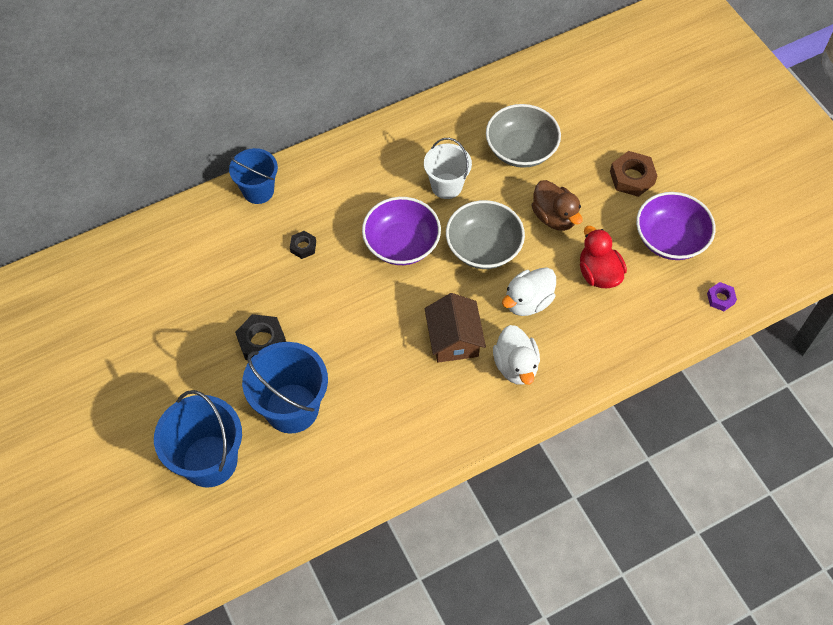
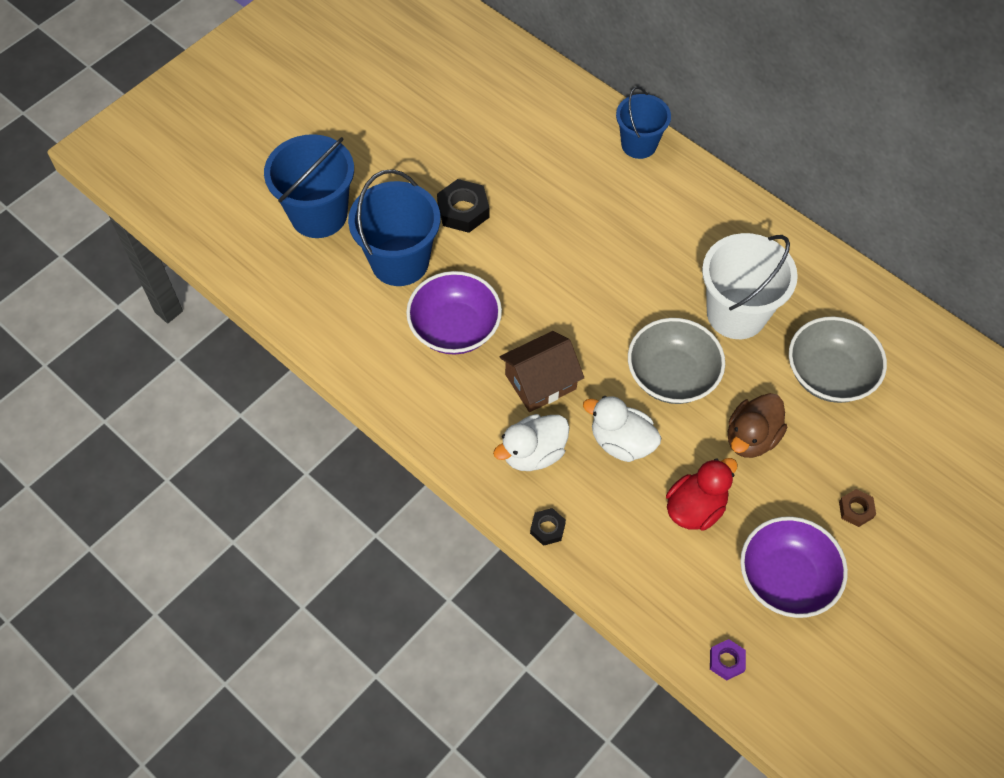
camera: 70 degrees right, 0 degrees up
black nut [290,231,316,259] -> black nut moved to [530,508,566,546]
purple bowl [362,197,441,265] -> purple bowl moved to [406,271,502,355]
white bucket [424,138,472,199] -> white bucket [702,233,798,339], size x1.55
brown nut [610,151,657,197] -> brown nut [839,489,876,527], size x0.58

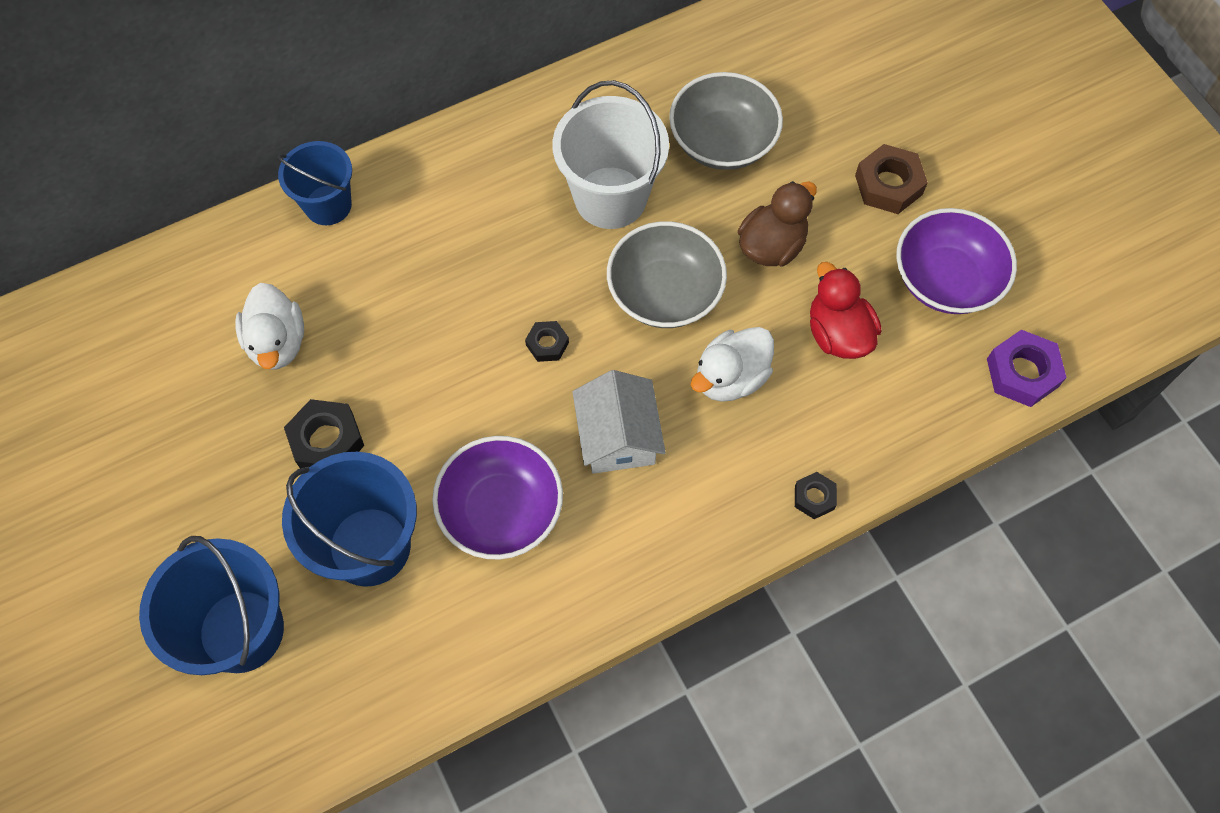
camera: 70 degrees left, 5 degrees up
white duck [493,414,570,471] -> white duck moved to [235,283,304,369]
brown house [499,331,584,412] -> white house [572,370,666,474]
purple nut [710,639,746,680] -> purple nut [987,330,1067,407], size x1.71
brown duck [728,393,787,458] -> brown duck turned 105 degrees counterclockwise [738,181,817,267]
brown nut [839,489,876,527] -> brown nut [855,144,928,214], size x1.71
none -> black nut [525,321,569,362]

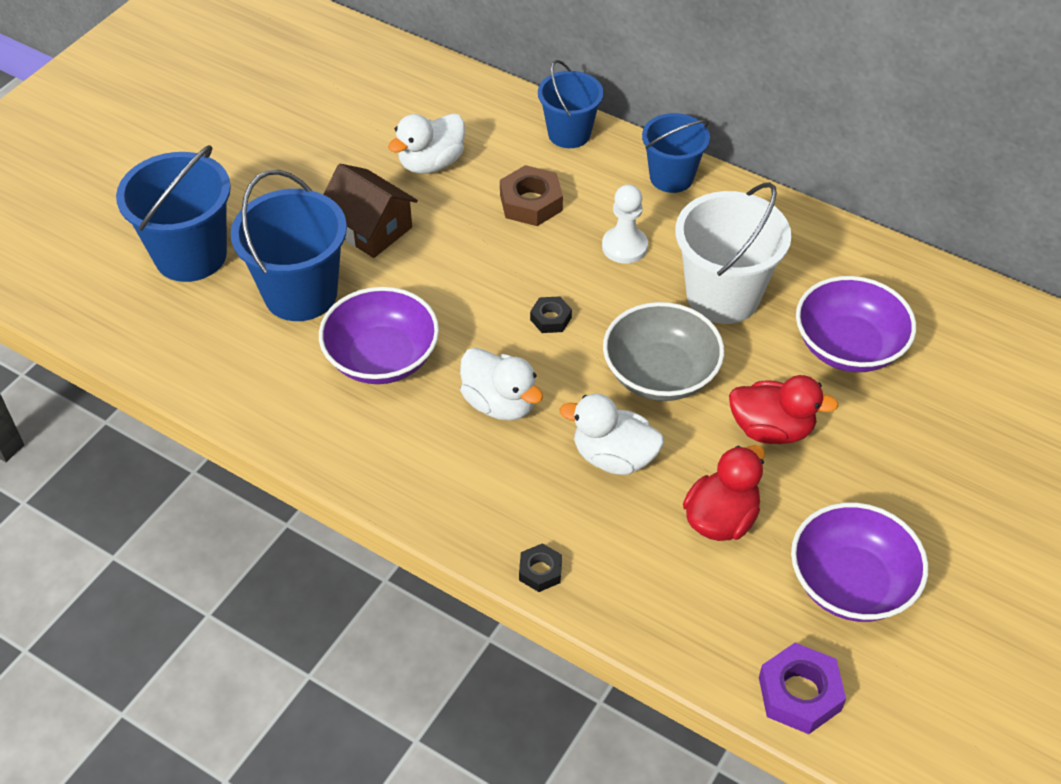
camera: 60 degrees right, 15 degrees down
black nut [284,399,364,469] -> brown house [323,164,418,258]
white house [572,370,666,474] -> white duck [460,348,543,421]
grey bowl [669,72,783,170] -> purple bowl [796,276,916,372]
brown duck [738,181,817,267] -> red duck [729,375,839,444]
brown nut [855,144,928,214] -> brown nut moved to [500,165,563,226]
none -> white pawn [602,184,648,264]
none -> blue bucket [642,113,710,193]

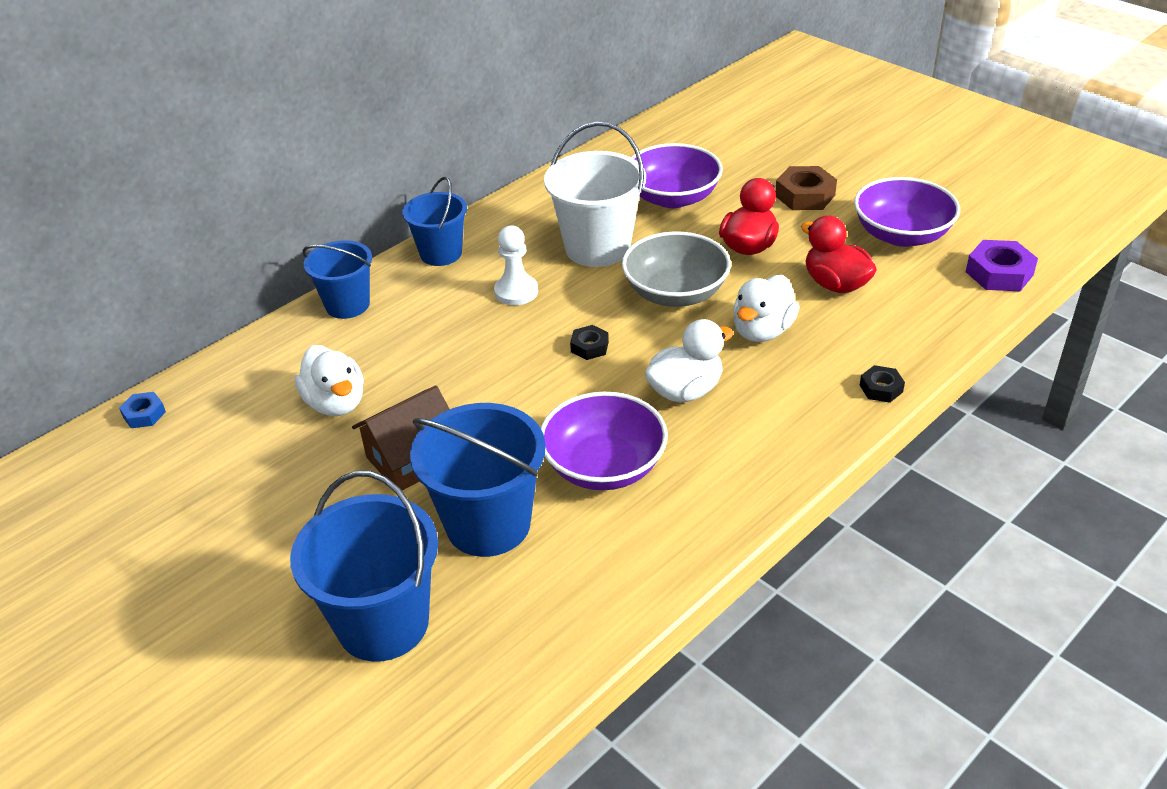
camera: 75 degrees left, 10 degrees down
brown nut [500,165,563,226] -> brown nut moved to [775,166,837,210]
none -> blue nut [119,392,166,428]

